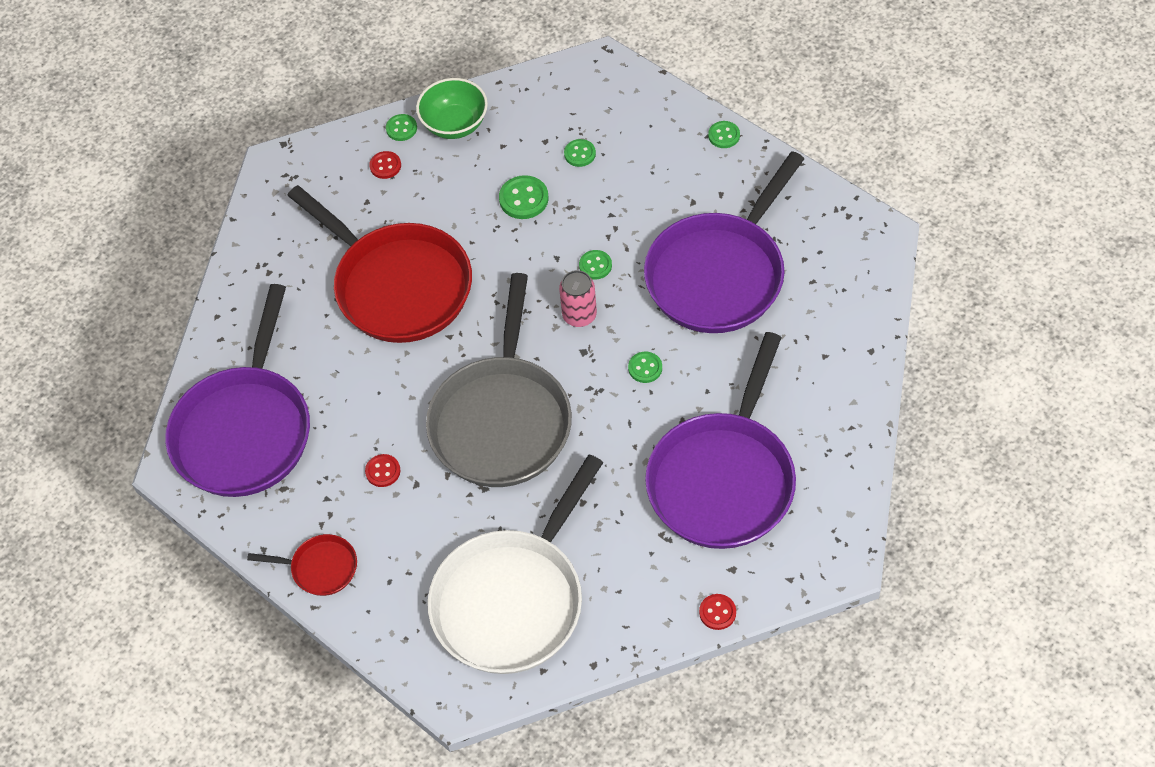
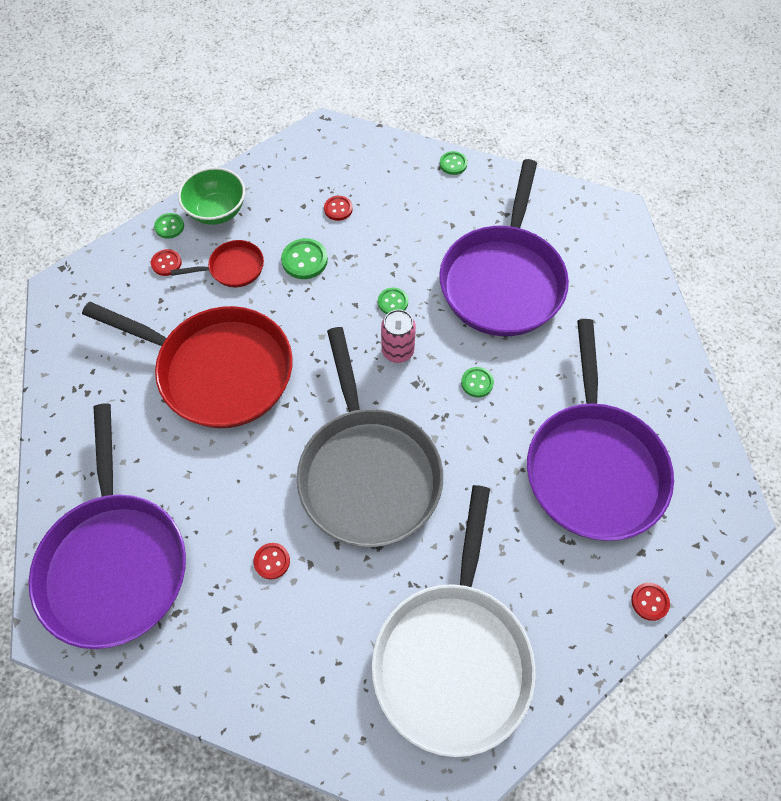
camera: 25 degrees left, 5 degrees up
red pan [247,534,357,596] -> red pan moved to [171,240,264,287]
green button [564,139,596,167] -> red button [324,196,353,221]

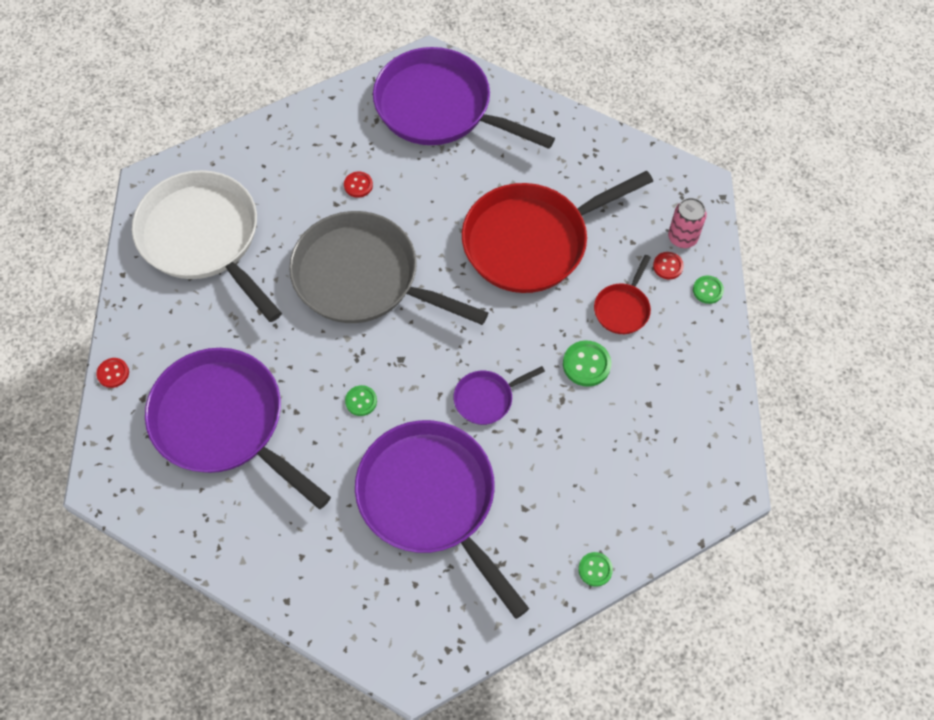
camera: 130 degrees right, 0 degrees up
green bowl [178,167,245,225] -> none
red button [324,196,353,221] -> none
green button [378,288,408,314] -> purple pan [454,366,545,425]
pink can [381,310,416,363] -> pink can moved to [668,198,707,248]

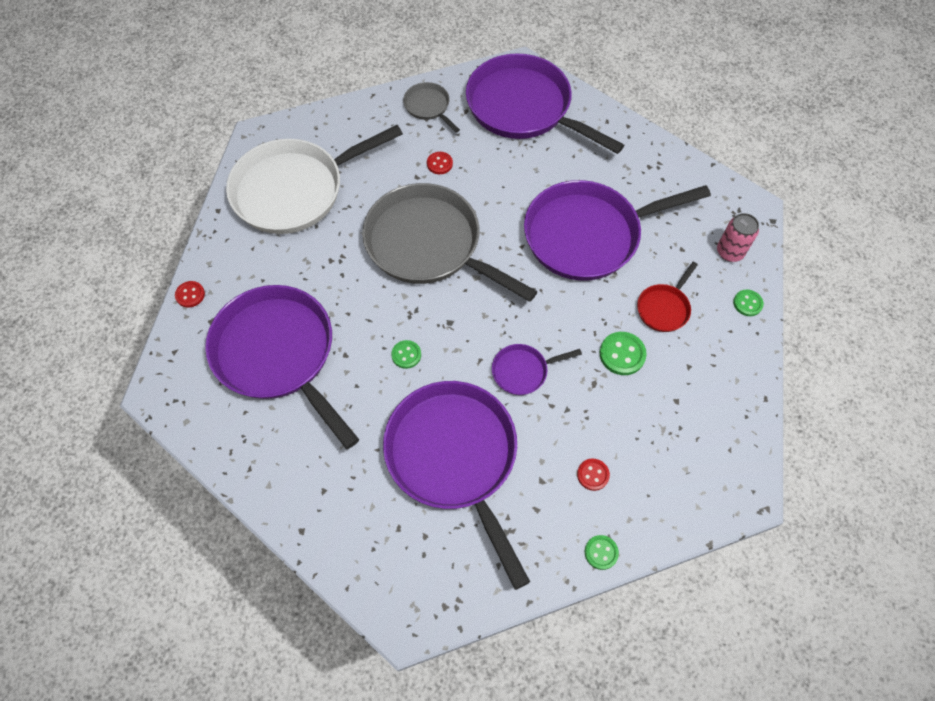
camera: 10 degrees right, 0 degrees up
white pan [132,170,282,322] -> white pan turned 90 degrees counterclockwise [226,125,403,234]
red pan [462,171,653,293] -> purple pan [524,180,711,281]
red button [653,252,684,280] -> red button moved to [577,459,610,491]
none -> grey pan [403,82,460,133]

